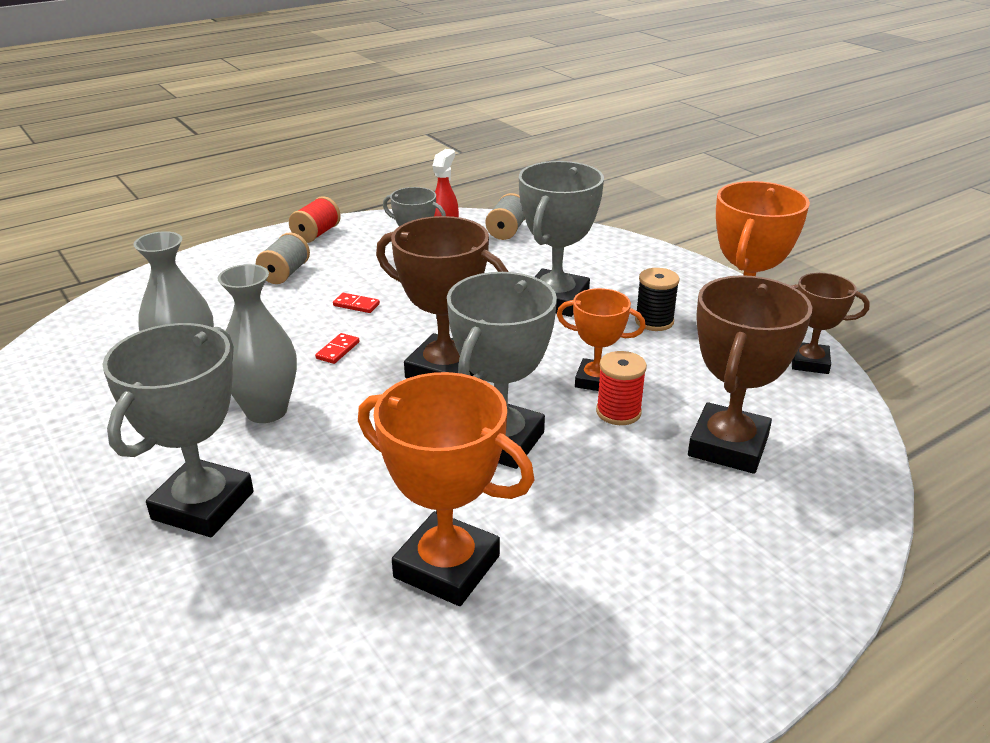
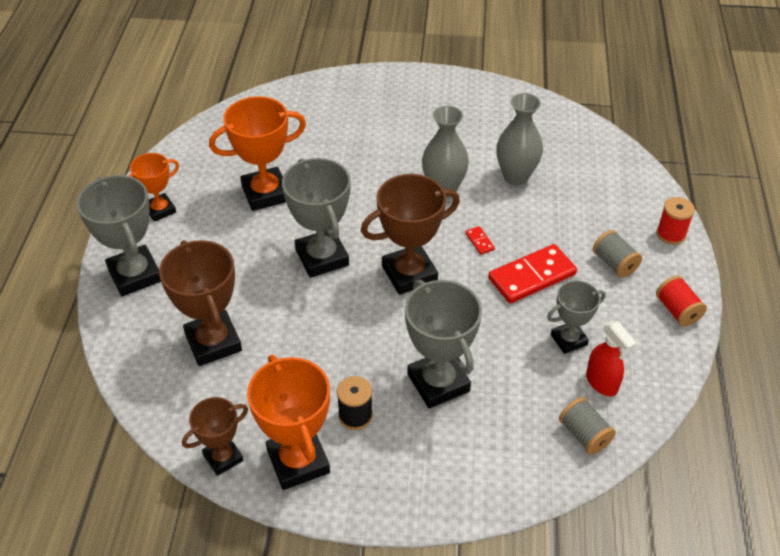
camera: 130 degrees right, 15 degrees up
grey trophy [103,323,254,537] -> grey trophy moved to [77,175,161,296]
red domino [333,293,380,313] -> red domino [488,244,577,304], size x2.36
orange trophy [557,288,646,391] -> orange trophy moved to [129,153,179,222]
red spool [596,351,647,425] -> red spool moved to [656,197,695,245]

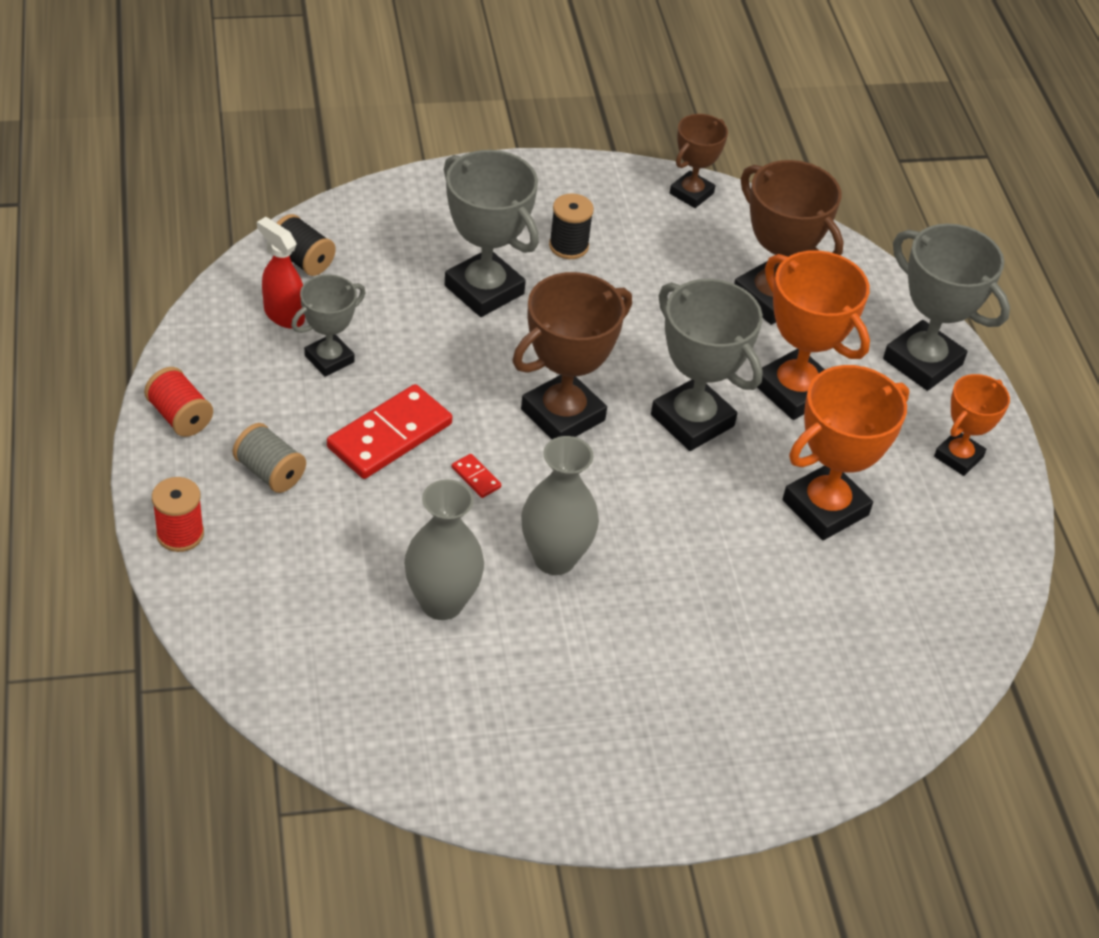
camera: 160 degrees right, 0 degrees up
orange trophy [247,355,330,490] -> orange trophy moved to [757,250,870,420]
grey spool [559,397,616,455] -> black spool [277,214,336,276]

